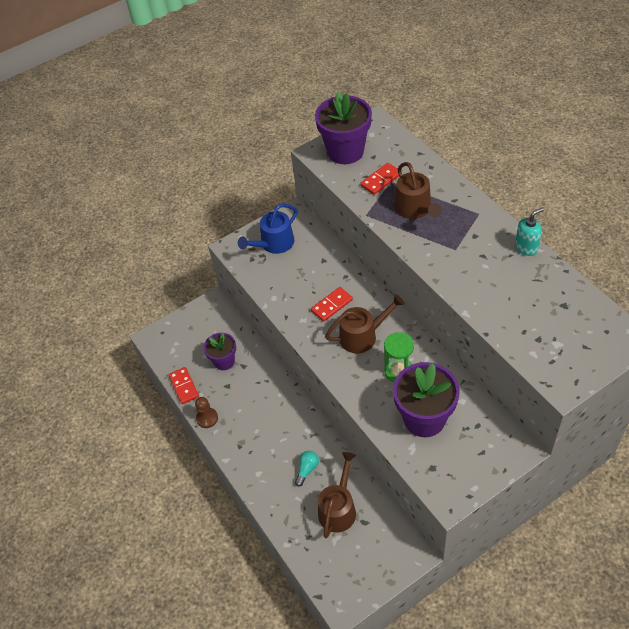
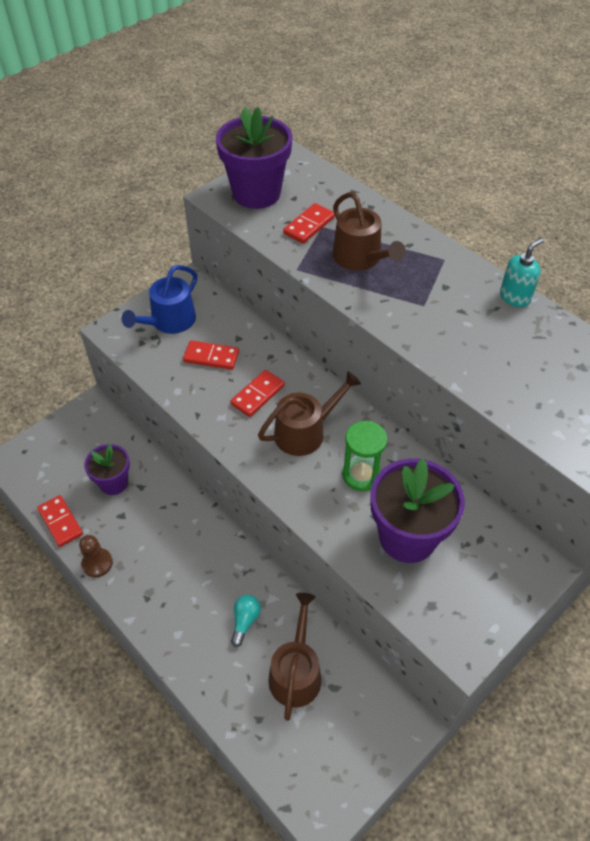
camera: 15 degrees left, 0 degrees up
none -> red domino [183,340,239,370]

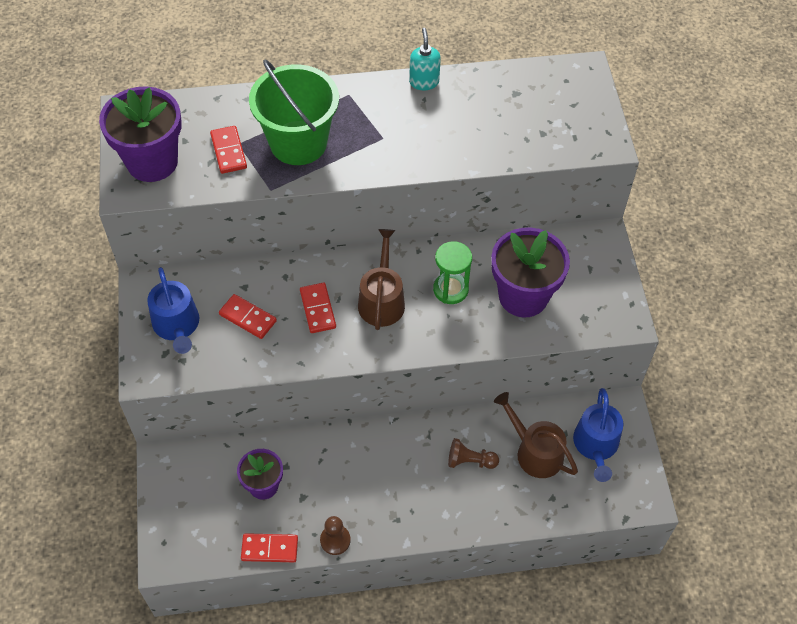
camera: 55 degrees left, 5 degrees up
red domino [183,340,239,370] -> red domino turned 75 degrees clockwise [219,294,277,339]
turquoise light bulb [231,595,261,647] -> brown pawn [448,438,499,469]
brown watering can [333,192,406,271] -> green bucket [249,59,339,165]
none -> blue watering can [573,388,624,482]

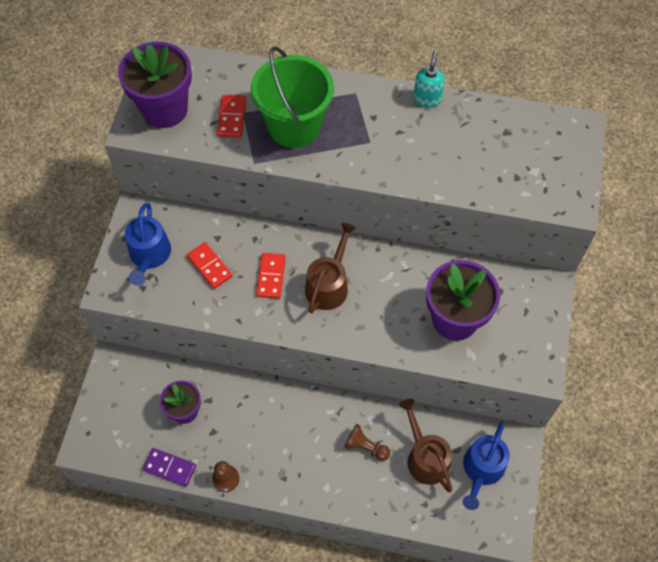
camera: 20 degrees right, 5 degrees up
red domino [241,533,298,562] -> purple domino [143,448,196,487]
green hourglass [433,241,472,304] -> none

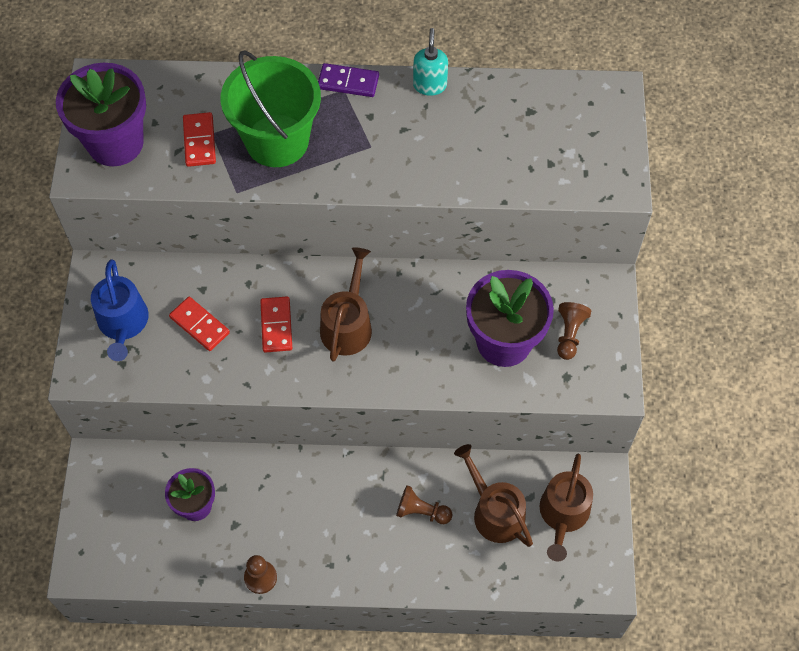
camera: 10 degrees left, 0 degrees up
purple domino [143,448,196,487] -> purple domino moved to [318,63,379,97]
blue watering can [462,421,510,510] -> brown watering can [540,454,593,562]
none -> brown pawn [557,302,591,360]

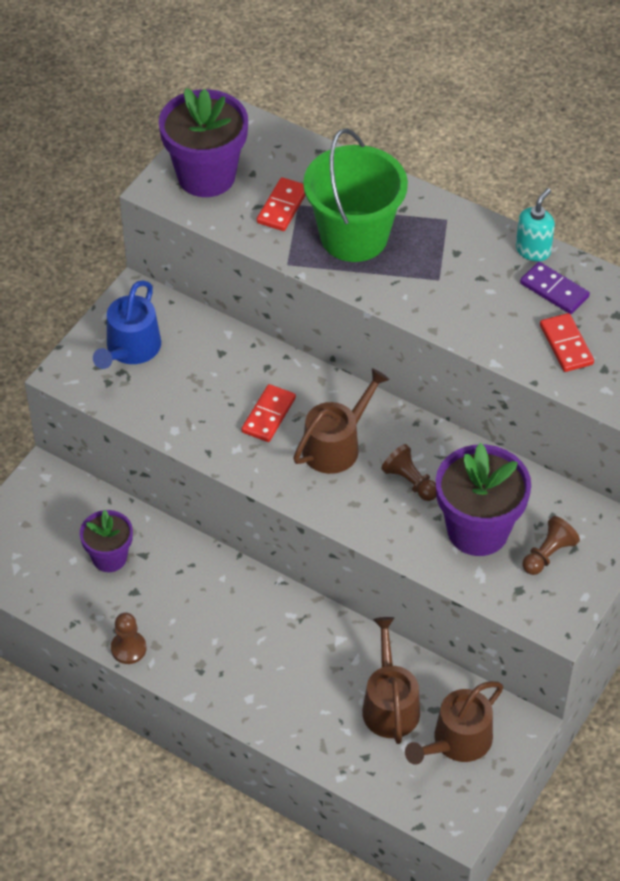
camera: 30 degrees right, 10 degrees down
red domino [169,297,230,351] -> red domino moved to [540,313,594,372]
purple domino [318,63,379,97] -> purple domino moved to [520,262,590,314]
brown pawn [396,485,453,524] -> brown pawn moved to [381,444,437,501]

